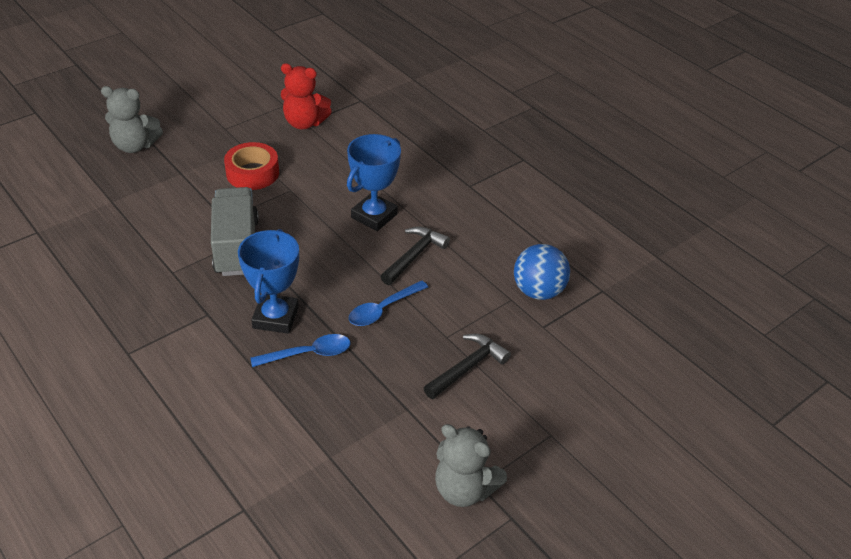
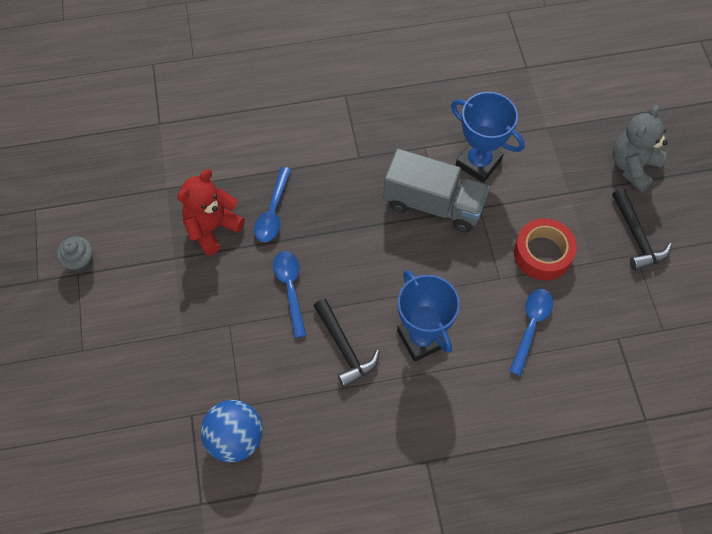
camera: 120 degrees right, 20 degrees up
blue trophy [238,229,299,334] -> blue trophy moved to [451,92,525,183]
red teddy bear [281,63,332,129] -> red teddy bear moved to [177,169,245,256]
black hammer [424,334,511,399] -> black hammer moved to [612,189,672,271]
grey teddy bear [435,424,507,507] -> grey cupcake [57,236,93,273]
none -> blue spoon [509,289,553,376]

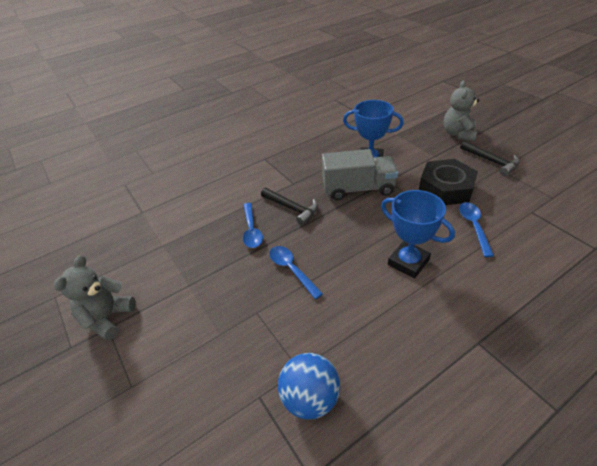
camera: 20 degrees left, 20 degrees down
grey cupcake [57,236,93,273] -> grey teddy bear [54,255,136,340]
red teddy bear [177,169,245,256] -> none
black hammer [314,299,380,388] -> black hammer moved to [261,188,318,225]
red tape [514,218,577,281] -> black nut [419,159,478,205]

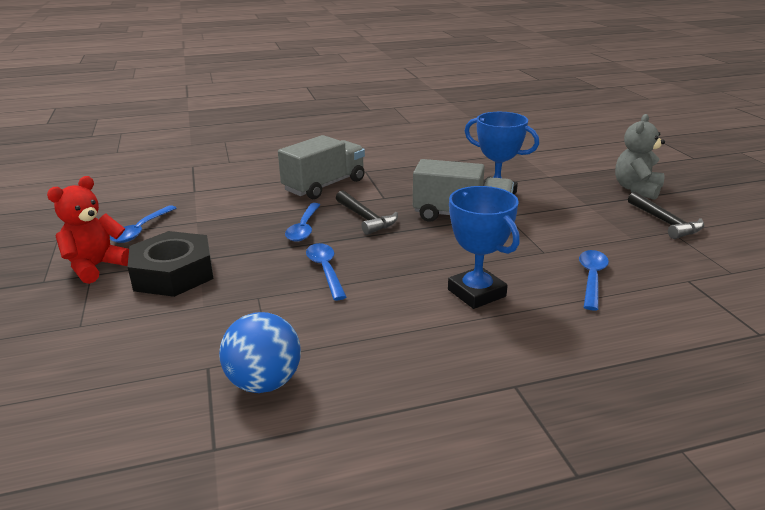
camera: 15 degrees right, 15 degrees down
grey teddy bear [54,255,136,340] -> red teddy bear [47,176,129,284]
black nut [419,159,478,205] -> black nut moved to [128,231,214,297]
none -> blue spoon [110,205,176,243]
none -> grey truck [278,135,365,199]

